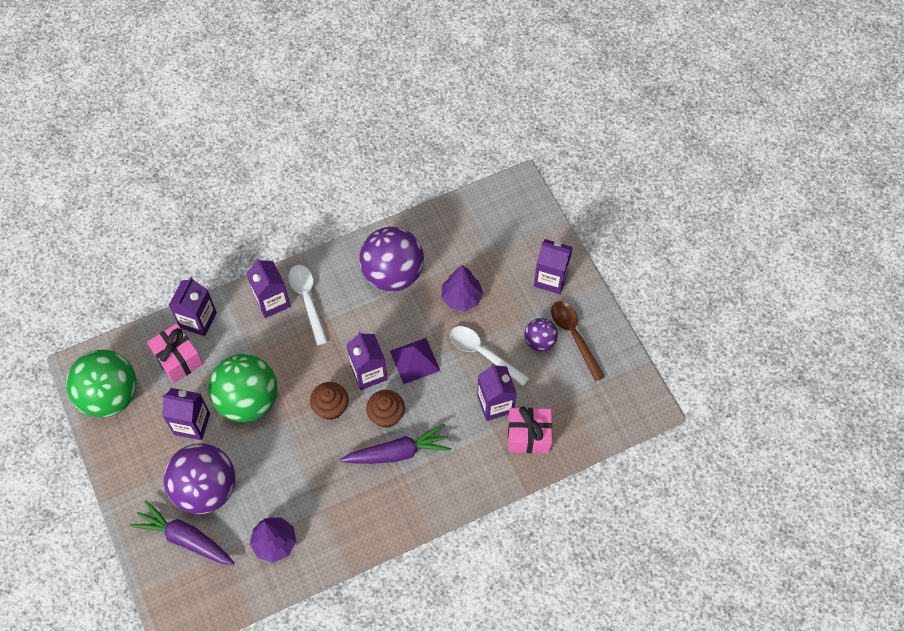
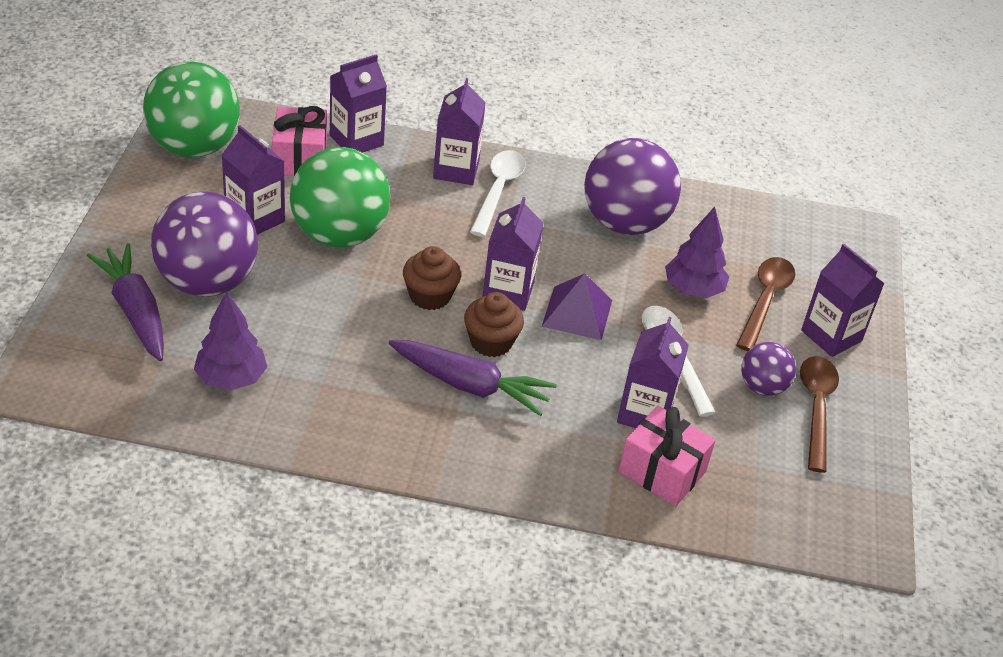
camera: 30 degrees right, 20 degrees down
none -> brown spoon [736,257,795,351]

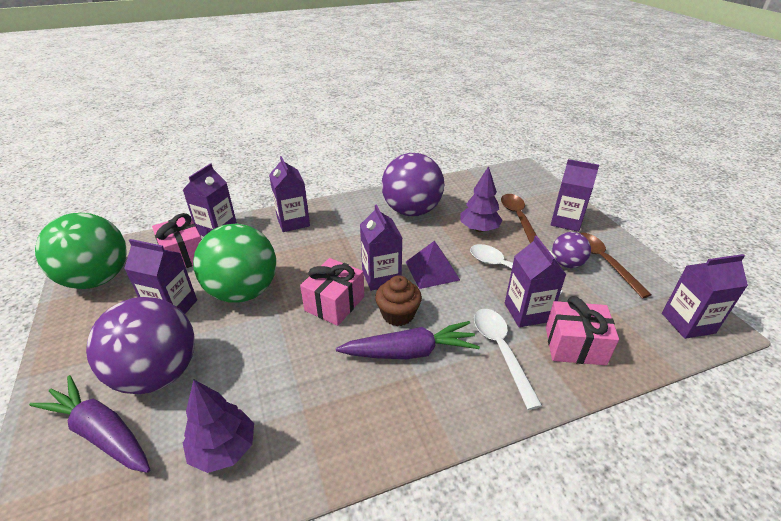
camera: 25 degrees left, 5 degrees down
brown cupcake [403,246,461,310] -> pink gift [300,258,365,326]
white spoon [470,150,526,237] -> white spoon moved to [474,309,542,410]
none -> purple carton [662,254,748,339]

